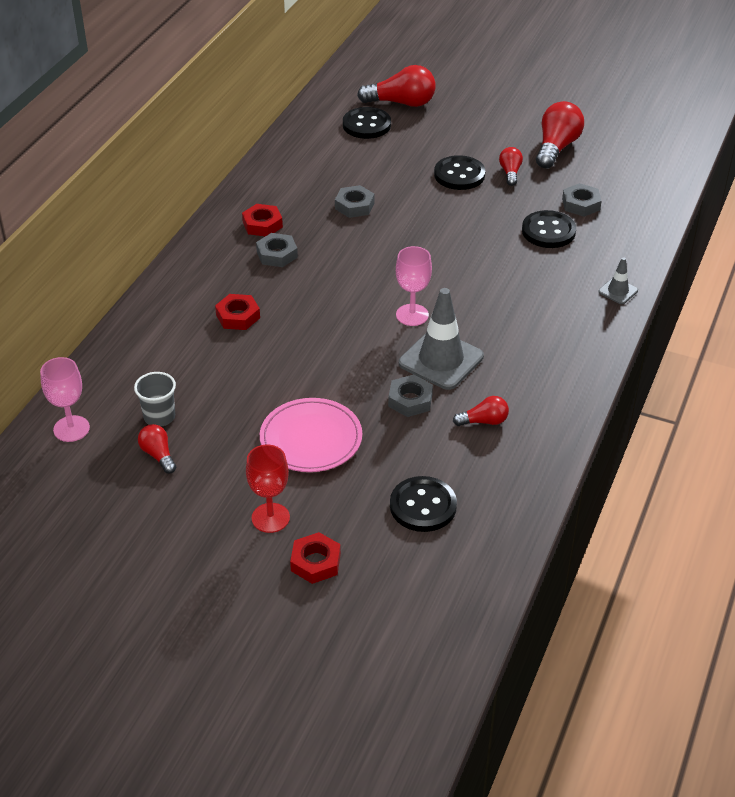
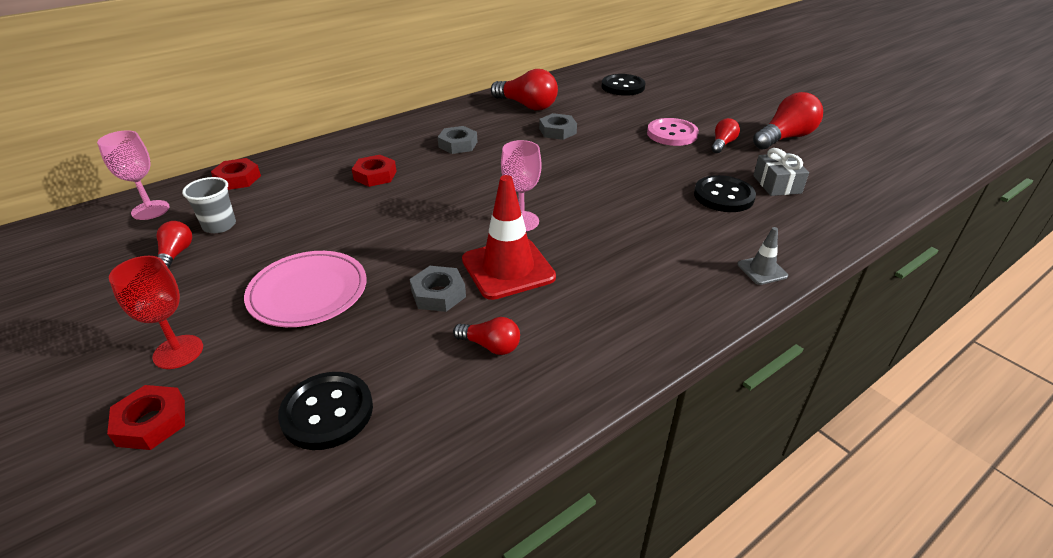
camera: 30 degrees right, 5 degrees down
red nut [242,204,283,236] -> red nut moved to [211,158,261,190]
red light bulb [357,65,436,107] -> red light bulb moved to [491,69,558,110]
grey traffic cone [399,288,484,390] -> red traffic cone [462,175,556,300]
black button [434,155,485,190] -> pink button [647,118,699,146]
grey nut [562,183,602,217] -> grey gift [753,148,809,196]

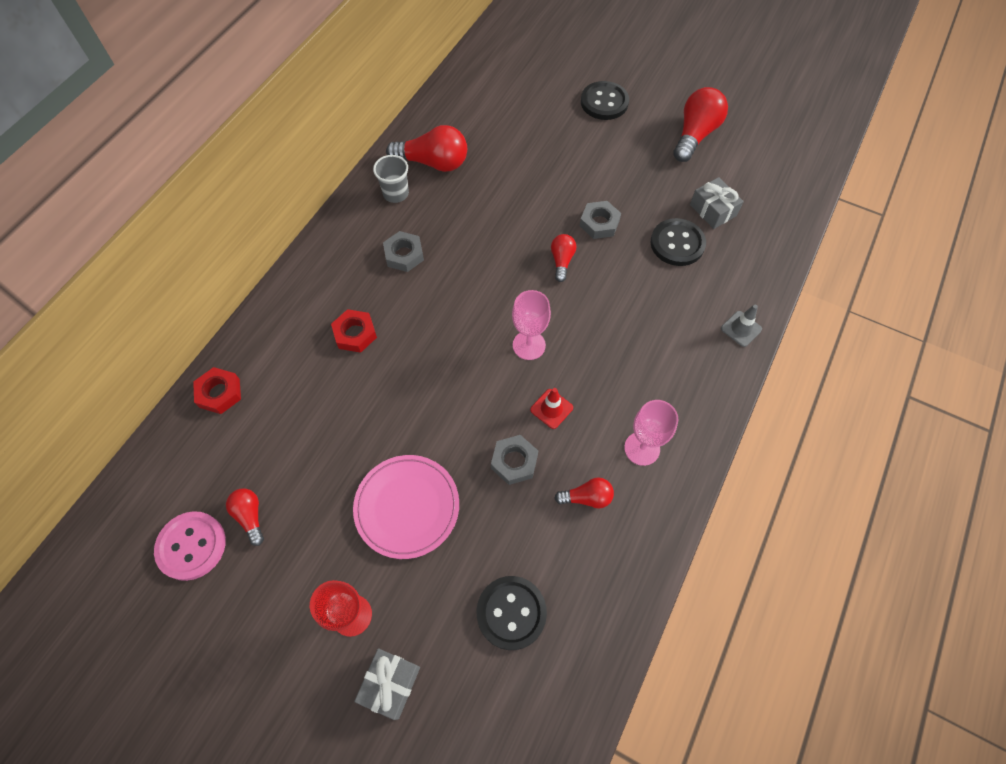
camera: 25 degrees left, 25 degrees up
pink goblet [97,130,170,220] -> pink goblet moved to [624,400,678,466]
red nut [107,385,185,450] -> grey gift [354,648,420,720]
grey cup [182,177,236,233] -> grey cup moved to [373,155,409,203]
red traffic cone [462,175,556,300] -> red traffic cone [530,388,573,429], size x0.49
grey nut [539,113,577,140] -> grey nut moved to [580,201,621,239]
black button [602,74,645,96] -> black button moved to [581,81,629,120]
pink button [647,118,699,146] -> pink button moved to [154,511,226,581]
red light bulb [711,118,740,153] -> red light bulb moved to [551,234,576,282]

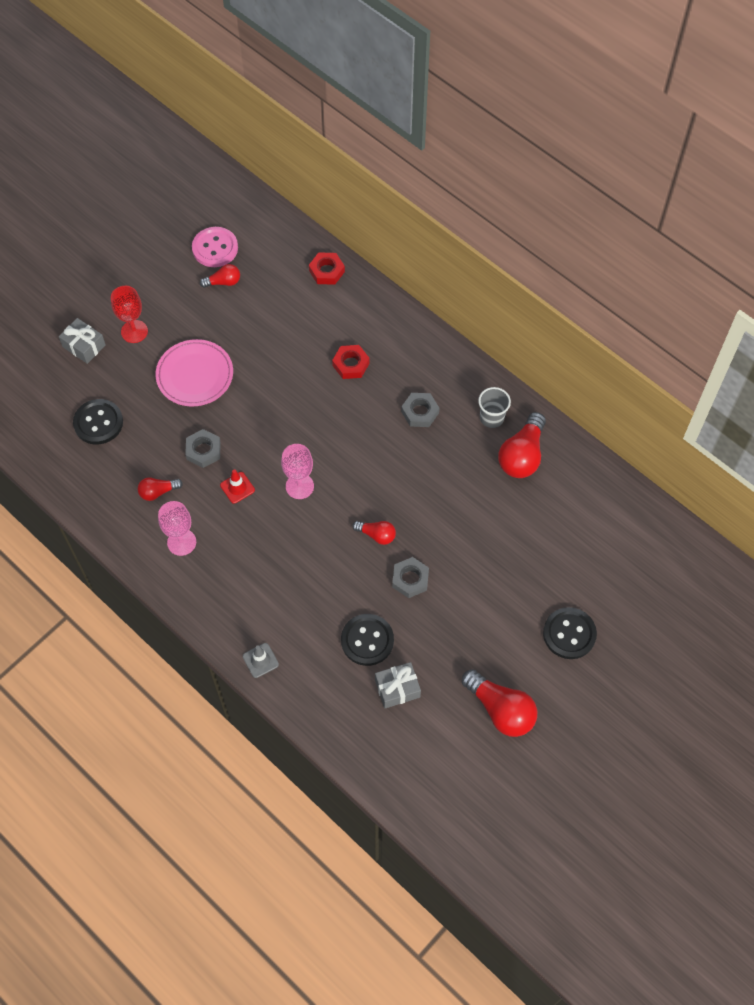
camera: 105 degrees right, 0 degrees up
red light bulb [554,478,614,509] -> red light bulb turned 60 degrees clockwise [138,477,183,501]

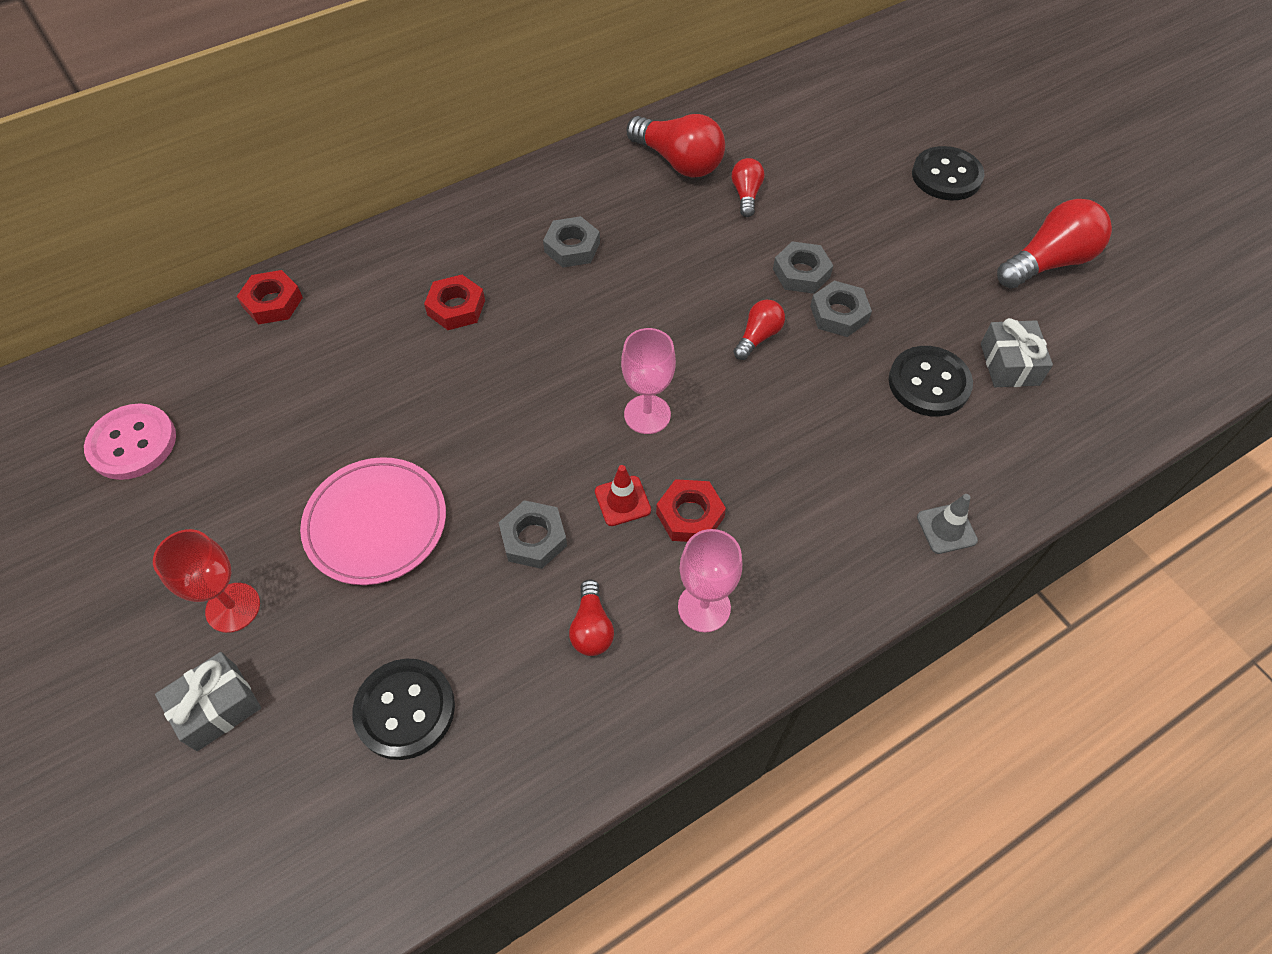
camera: 75 degrees left, 5 degrees down
red light bulb [200,264,240,288] -> red light bulb moved to [732,158,764,217]
grey cup [478,387,511,428] -> none
none -> red nut [656,479,726,542]
none -> grey nut [773,241,833,294]

